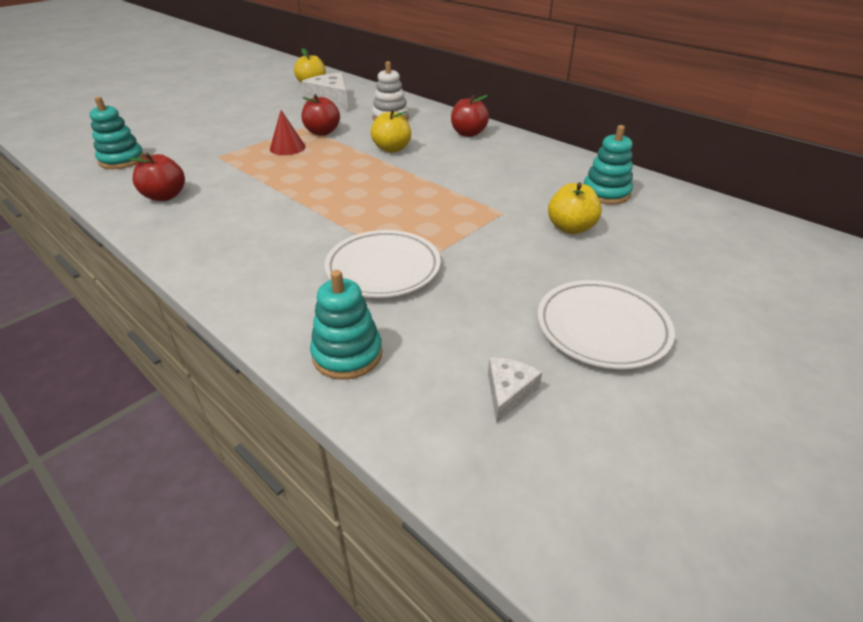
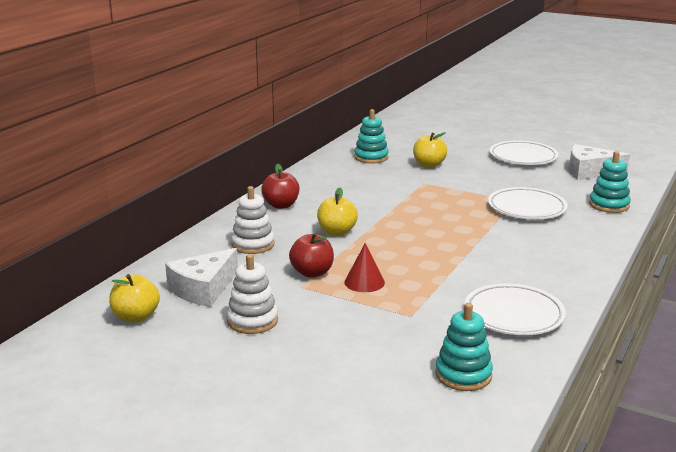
camera: 105 degrees left, 15 degrees down
red apple [128,153,185,201] -> white plate [465,283,566,335]
white cheese [488,358,542,424] -> white cheese [569,144,630,180], size x1.84
none -> white stacking toy [227,254,278,334]

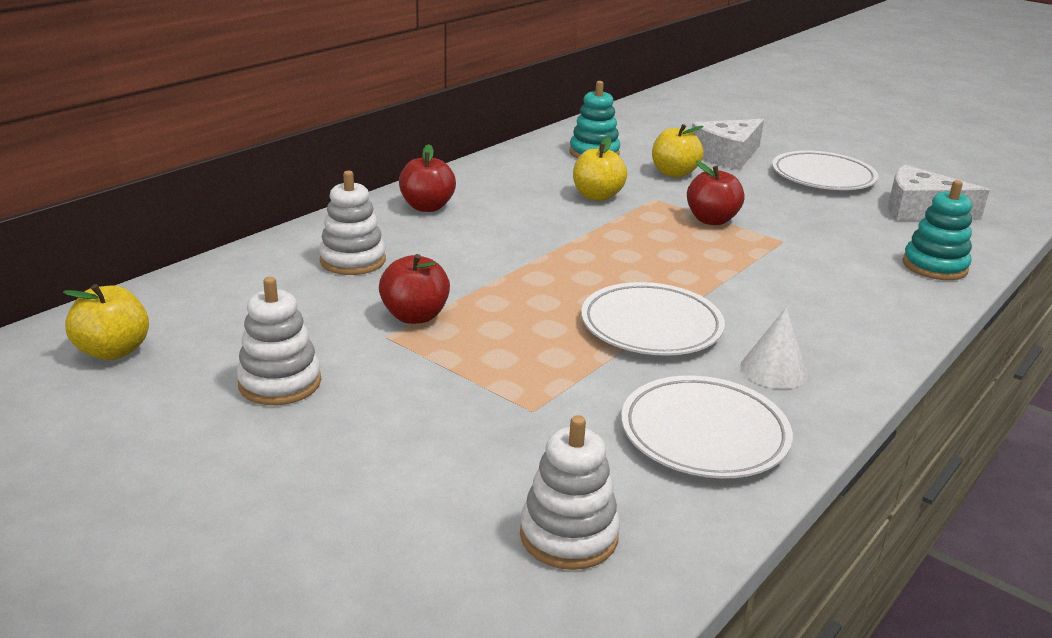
camera: 10 degrees right, 5 degrees up
white cheese [165,248,238,307] -> white cheese moved to [692,119,764,170]
yellow apple [317,188,358,236] -> yellow apple moved to [573,137,627,201]
red cone [344,243,385,292] -> none
turquoise stacking toy [435,303,493,391] -> white stacking toy [520,415,620,570]
white plate [488,187,568,219] -> white plate moved to [581,282,725,356]
none -> red apple [687,161,745,225]
none -> white cone [740,308,808,389]

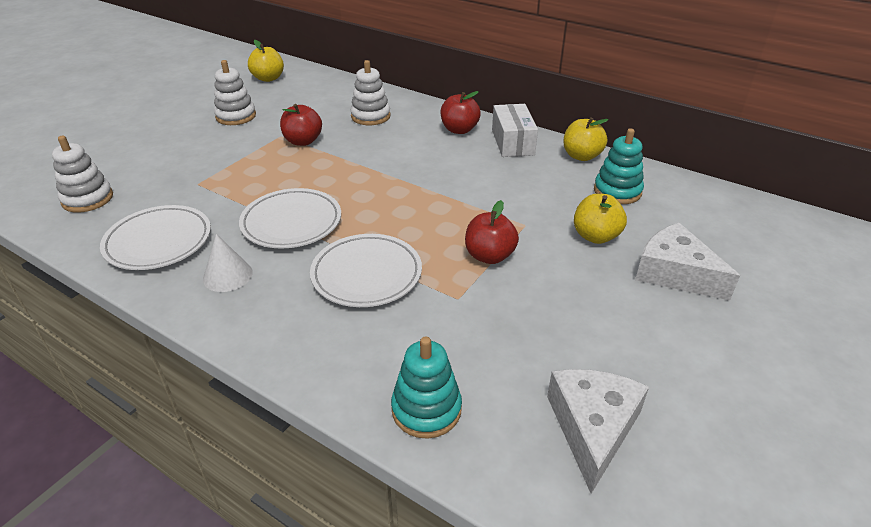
camera: 85 degrees right, 10 degrees up
yellow apple [573,137,627,201] -> yellow apple moved to [563,117,609,161]
white plate [772,151,878,190] -> white plate moved to [310,234,422,307]
none -> white box [492,104,538,157]

